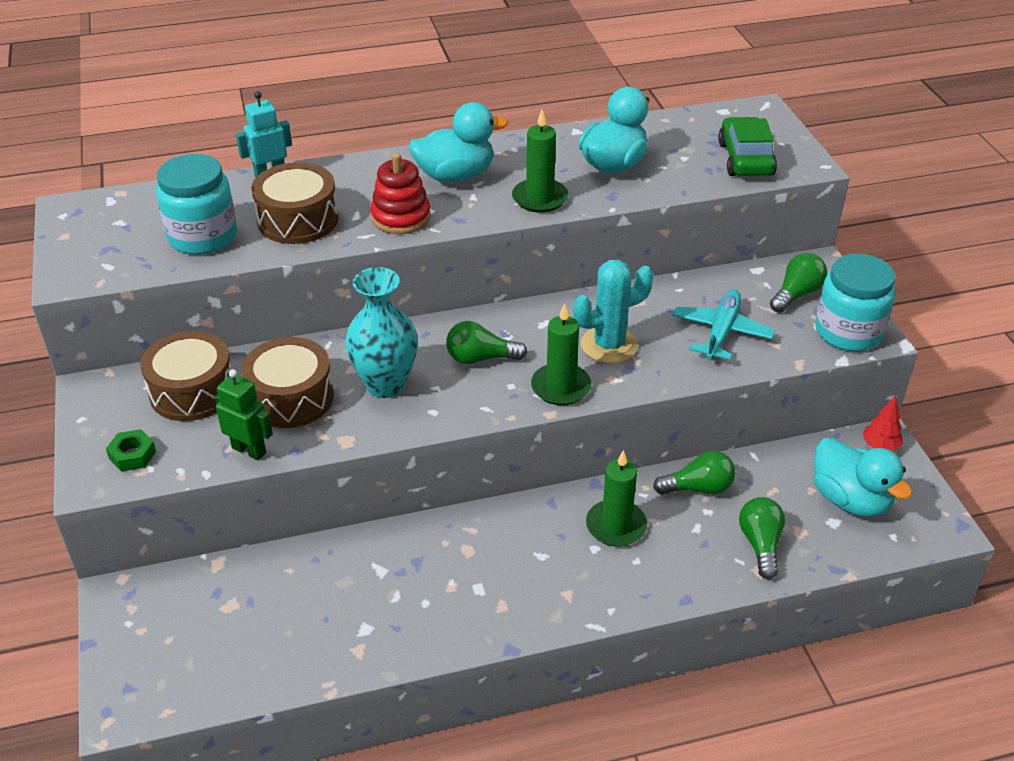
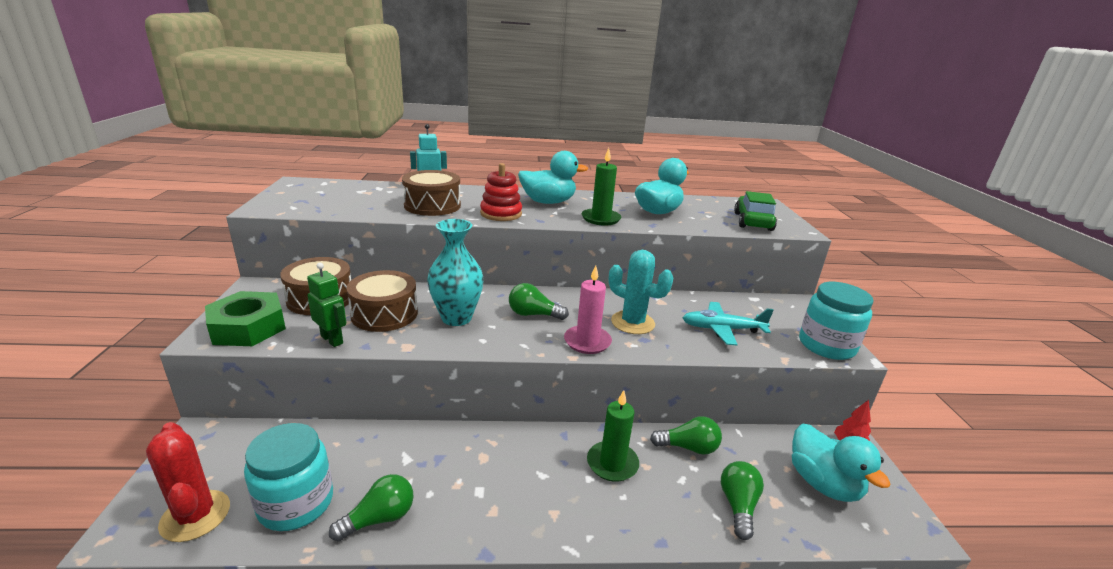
camera: 10 degrees right, 15 degrees down
green nut [106,429,156,471] -> green nut [205,291,286,346], size x2.06
turquoise jar [156,154,237,255] -> turquoise jar moved to [244,423,333,531]
green candle [531,303,592,405] -> pink candle [564,265,612,354]
turquoise cactus [573,260,654,363] -> turquoise cactus turned 45 degrees clockwise [609,250,673,334]
turquoise plane [672,289,775,360] -> turquoise plane turned 120 degrees counterclockwise [682,302,774,345]
green light bulb [770,253,827,313] -> green light bulb moved to [329,474,414,542]
none -> red cactus [146,422,230,542]

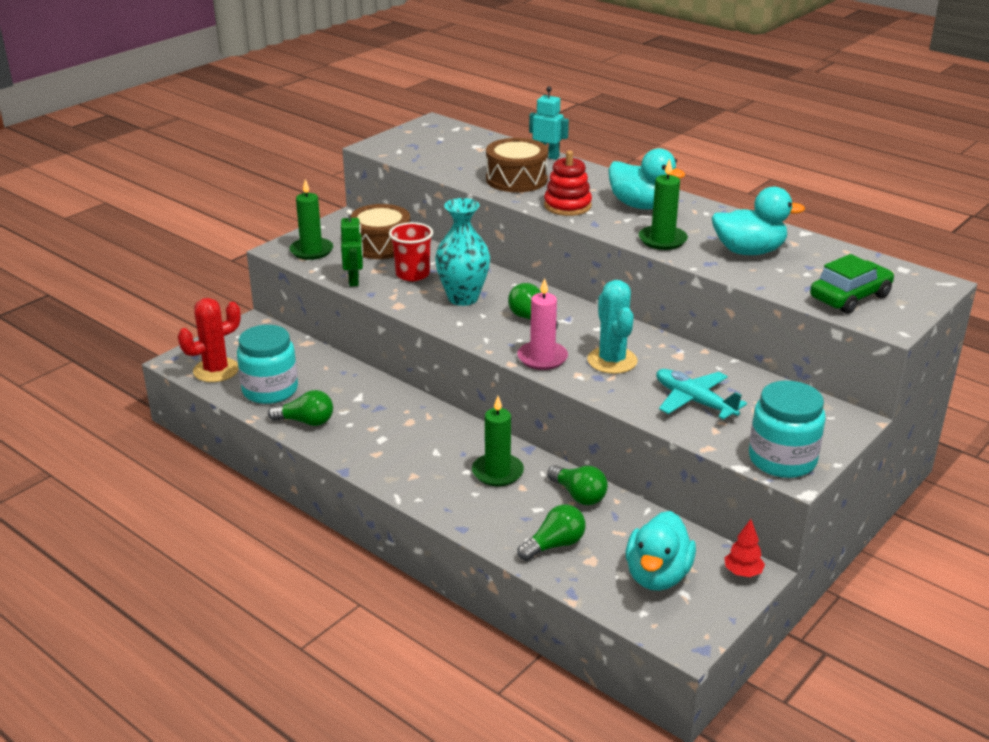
camera: 45 degrees right, 5 degrees up
red cactus [146,422,230,542] -> red cactus turned 45 degrees clockwise [178,298,241,382]
green nut [205,291,286,346] -> green candle [289,179,333,260]
brown drum [347,270,418,332] -> red cup [389,222,433,281]

